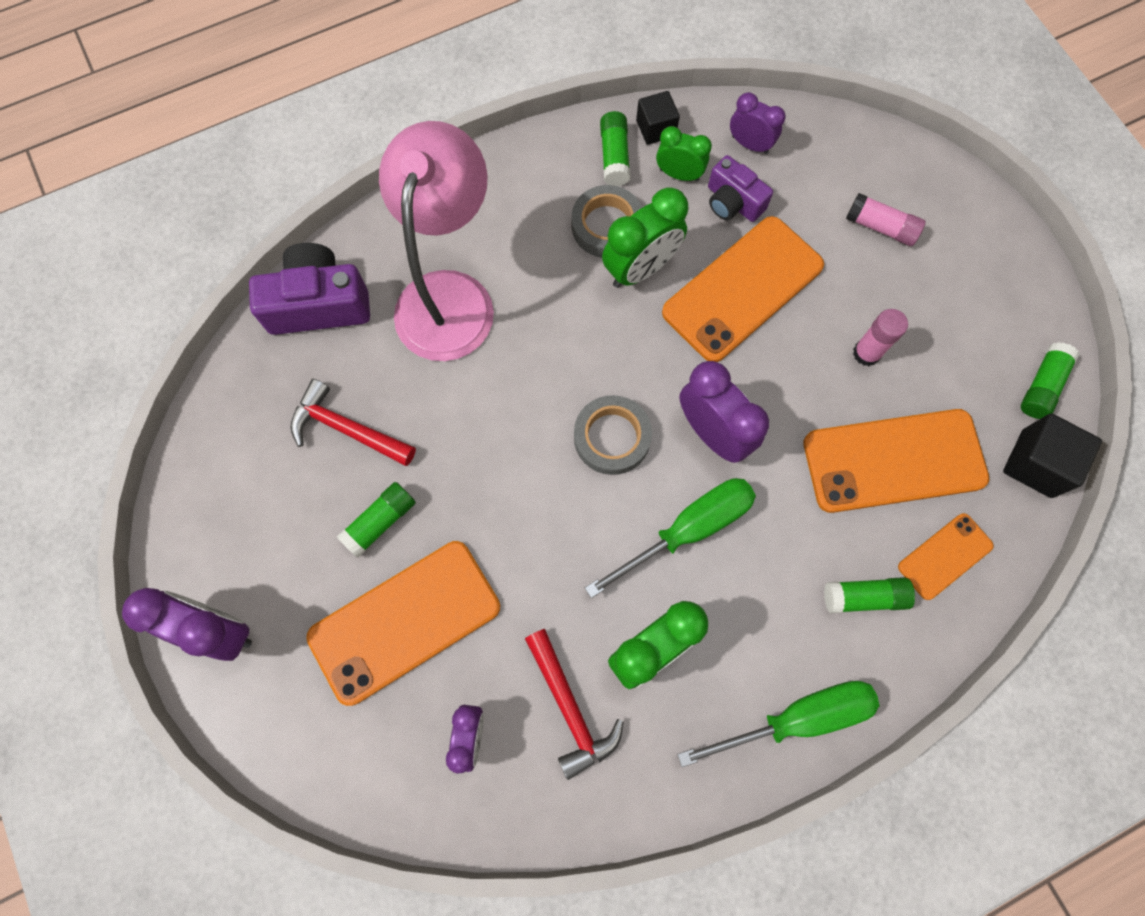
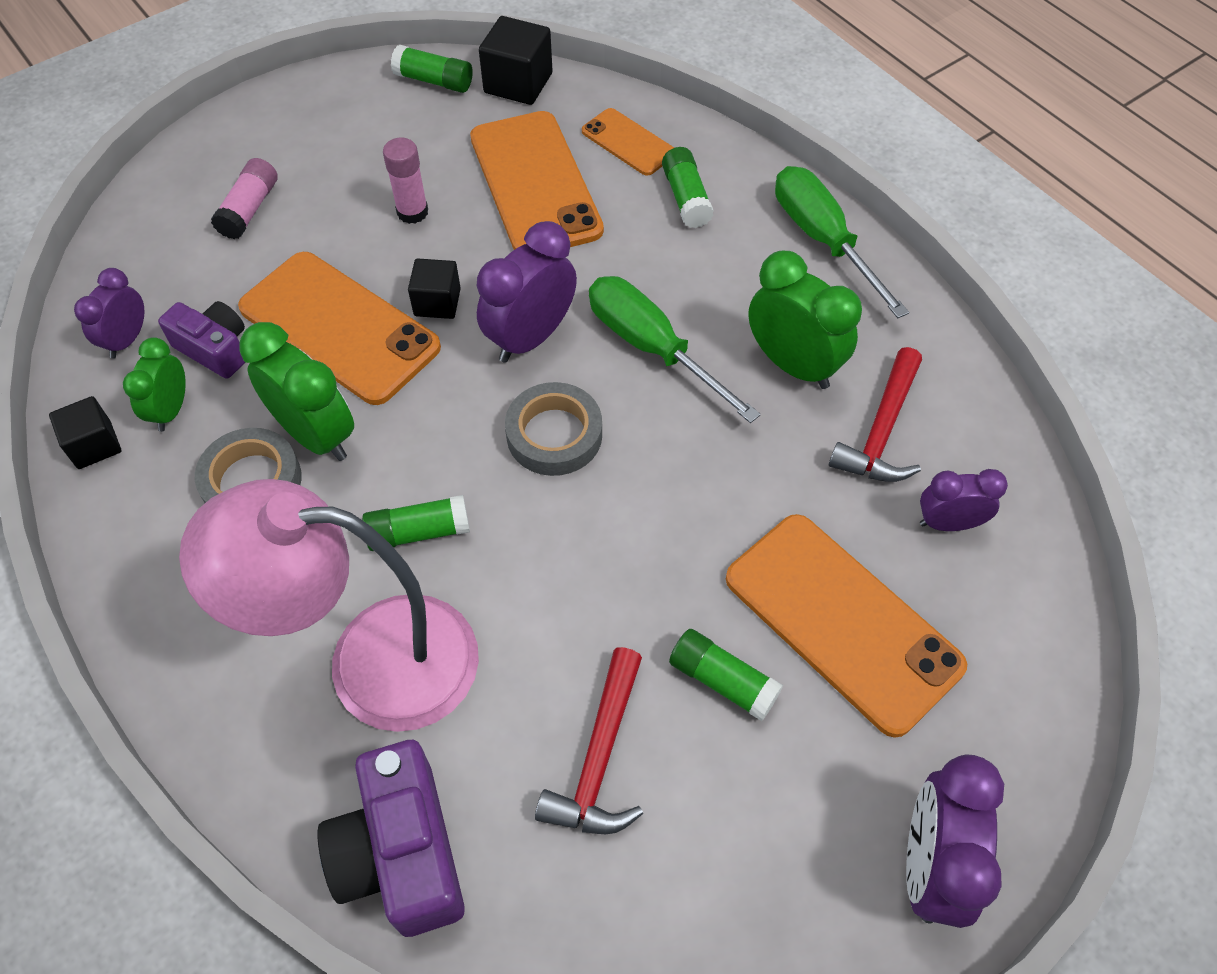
camera: 100 degrees left, 15 degrees down
red hammer [525,629,624,780] -> red hammer turned 150 degrees clockwise [829,347,922,482]
green glue stick [600,111,630,186] -> green glue stick moved to [362,495,470,551]
purple camera [708,155,773,222] -> purple camera turned 90 degrees counterclockwise [158,301,245,379]
none -> black cube [408,258,461,319]

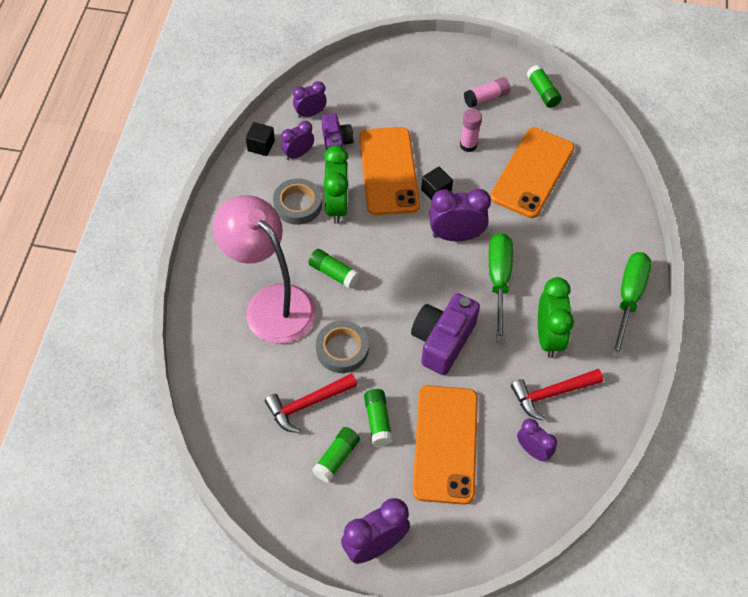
camera: 45 degrees right, 0 degrees up
green clock [123,337,186,432] -> purple clock [281,121,314,160]
pink glue stick [211,158,278,240] -> pink glue stick moved to [464,77,510,108]
purple camera [317,740,465,937] -> purple camera moved to [411,293,480,375]
black cube [479,16,553,105] -> none
grey tape [505,382,602,476] -> grey tape moved to [316,321,369,373]
orange phone [582,108,674,176] -> none
green glue stick [662,147,714,228] -> green glue stick moved to [312,427,360,483]

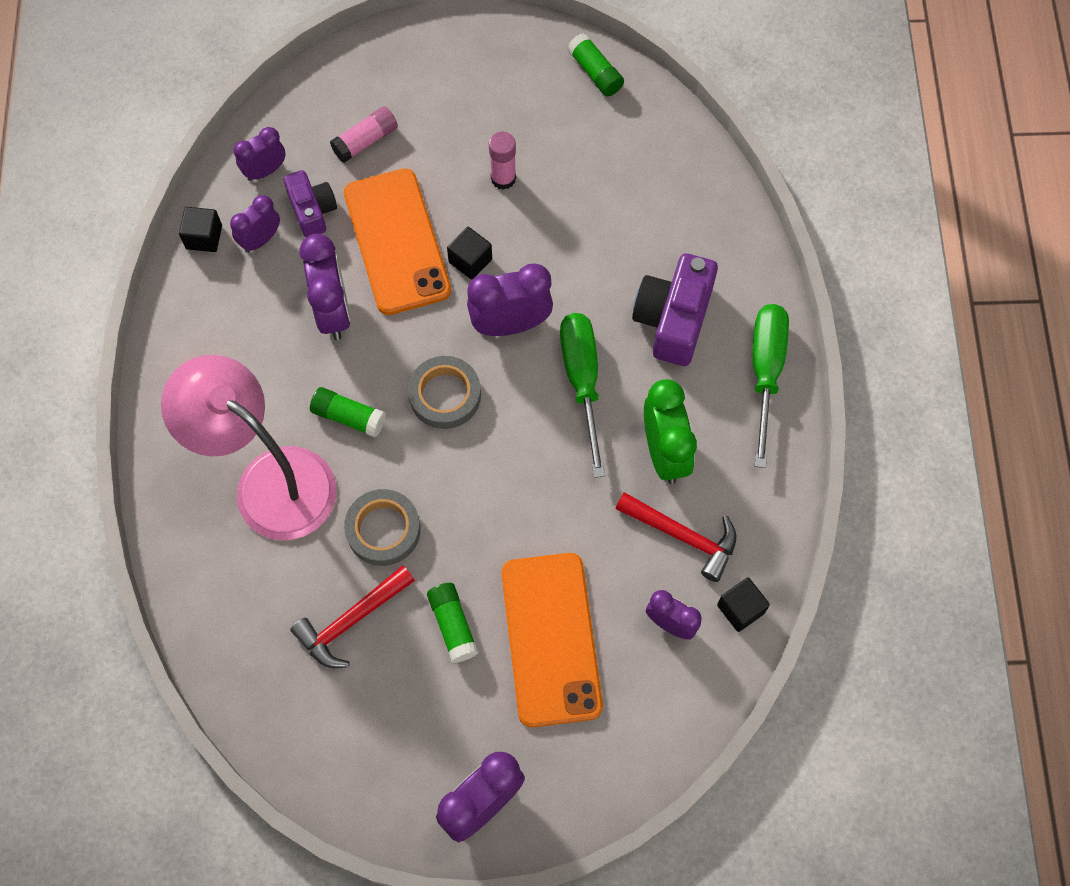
camera: 10 degrees left, 10 degrees up
grey tape [273,178,322,225] -> grey tape moved to [408,356,481,429]
green glue stick [312,427,360,483] -> none
green clock [323,145,349,224] -> purple clock [300,234,351,340]
purple camera [411,293,480,375] -> purple camera moved to [632,253,718,366]
pink glue stick [464,77,510,108] -> pink glue stick moved to [330,106,398,163]
orange phone [490,127,575,218] -> none
red hammer [511,369,603,421] -> red hammer turned 120 degrees counterclockwise [615,492,737,582]
none -> black cube [717,577,770,632]

